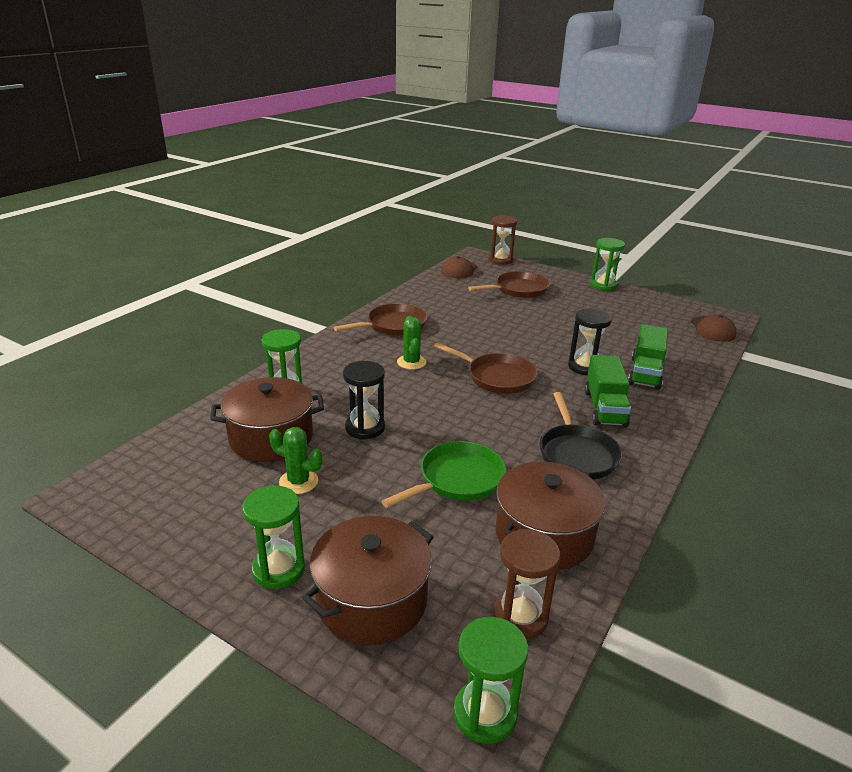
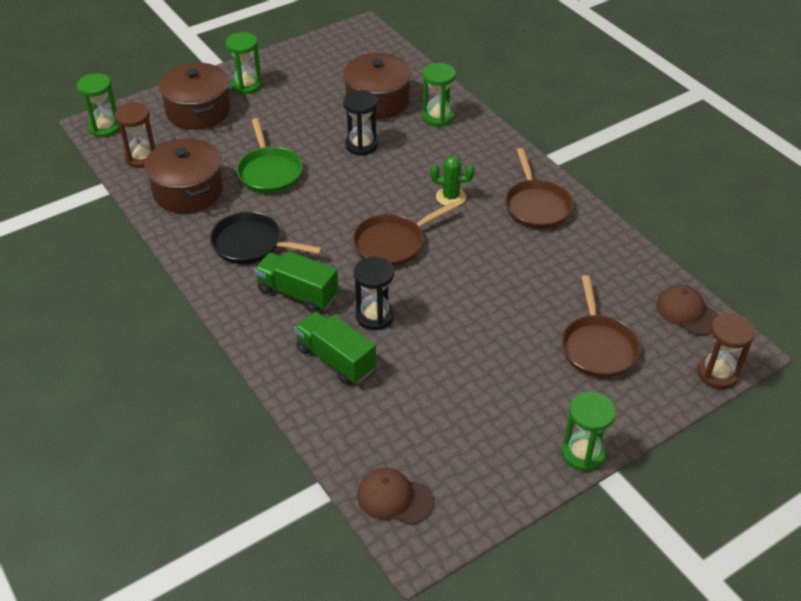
camera: 115 degrees right, 15 degrees up
green cactus [269,427,322,494] -> none

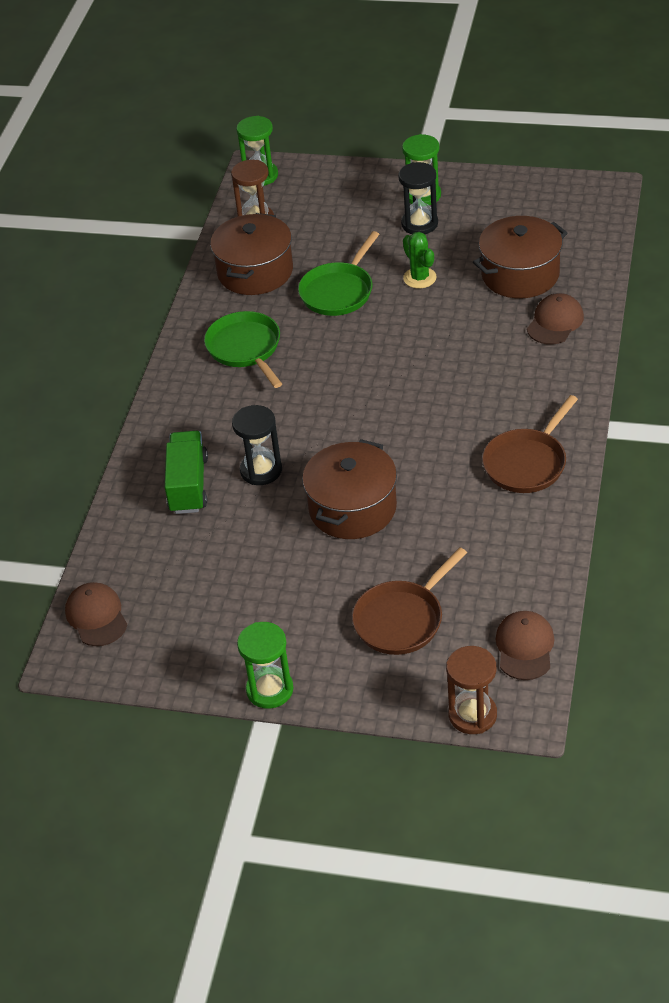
camera: 50 degrees right, 0 degrees up
brown pot [159,63,230,130] -> brown pot moved to [302,439,397,539]
black pan [210,212,322,264] -> green pan [204,311,282,388]
green truck [254,251,338,313] -> none
black hourglass [343,90,378,156] -> black hourglass moved to [398,162,438,234]
brown pan [353,202,457,266] -> none
green hourglass [422,63,456,126] -> brown cap [527,293,584,344]
green cactus [430,156,475,206] -> green cactus moved to [403,232,437,288]

